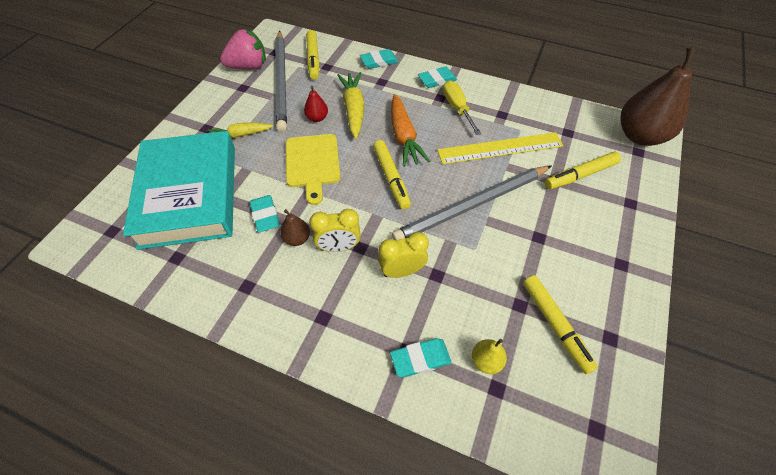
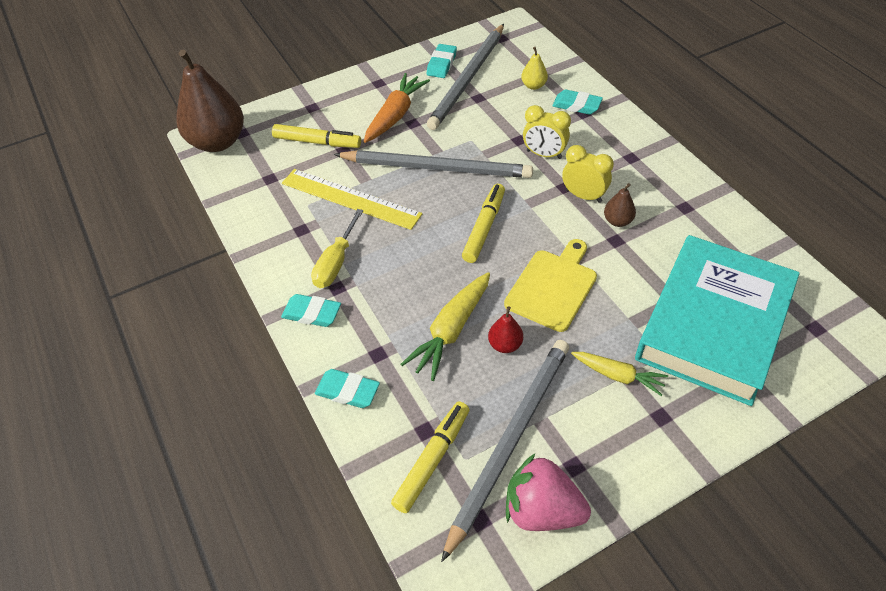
camera: 140 degrees left, 5 degrees down
turquoise eraser [249,195,280,232] -> turquoise eraser moved to [427,44,457,78]
orange carrot [391,94,430,167] -> orange carrot moved to [364,73,430,143]
yellow marker [523,275,598,374] -> grey pencil [427,24,504,130]

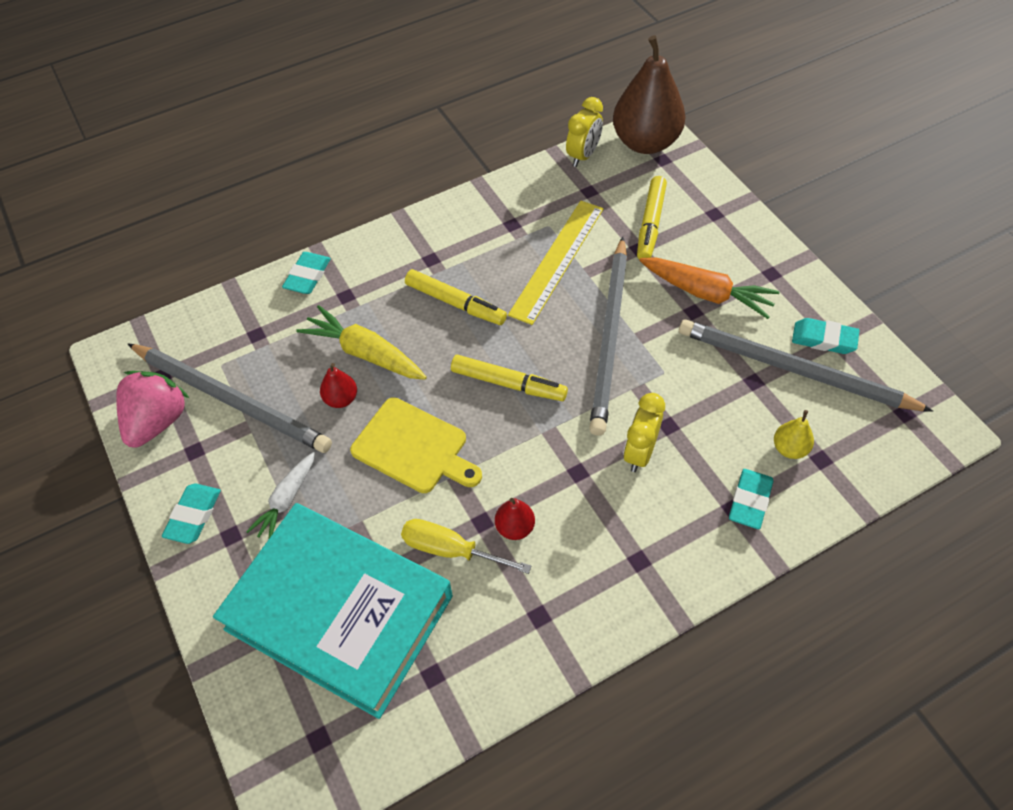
camera: 90 degrees right, 5 degrees up
turquoise eraser [281,294,341,327] -> turquoise eraser moved to [162,484,221,544]
yellow screwdriver [311,209,364,288] -> yellow screwdriver moved to [401,519,531,574]
yellow marker [391,401,470,513] -> yellow marker moved to [405,269,507,325]
yellow clock [562,145,614,203] -> yellow clock moved to [566,97,603,167]
yellow carrot [571,352,668,396] -> white carrot [246,452,315,540]
brown pear [604,183,636,227] -> red pear [495,498,535,540]

